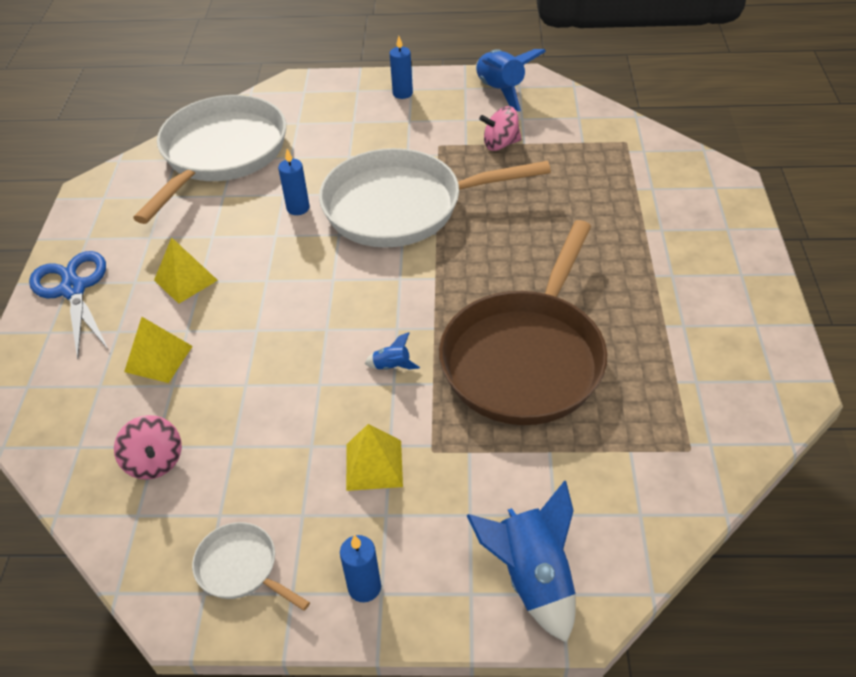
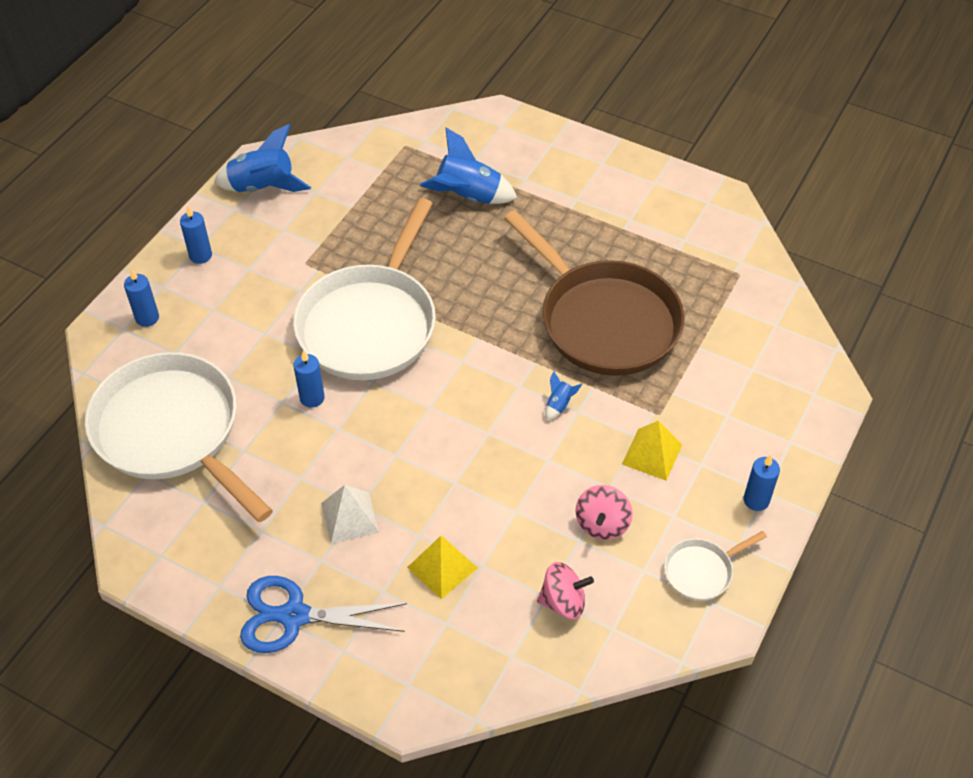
camera: 65 degrees left, 5 degrees up
yellow pyramid [154,237,218,304] -> white pyramid [321,485,379,544]
blue rocket [466,481,576,643] -> blue rocket moved to [420,128,517,204]
pink spinning top [479,106,521,151] -> pink spinning top moved to [575,485,633,540]
none -> blue candle [124,268,159,327]

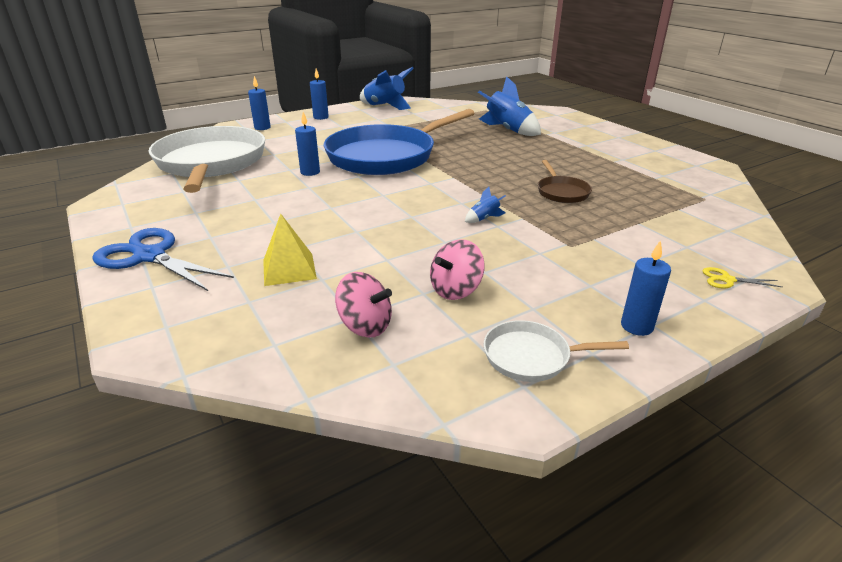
camera: 30 degrees right, 20 degrees down
white pan [293,198,436,380] -> blue pan [323,109,475,175]
white pyramid [321,485,379,544] -> none
brown pan [504,210,685,376] -> brown pan [538,160,592,203], size x0.43
yellow pyramid [622,421,682,481] -> none
none -> yellow scissors [702,267,782,288]

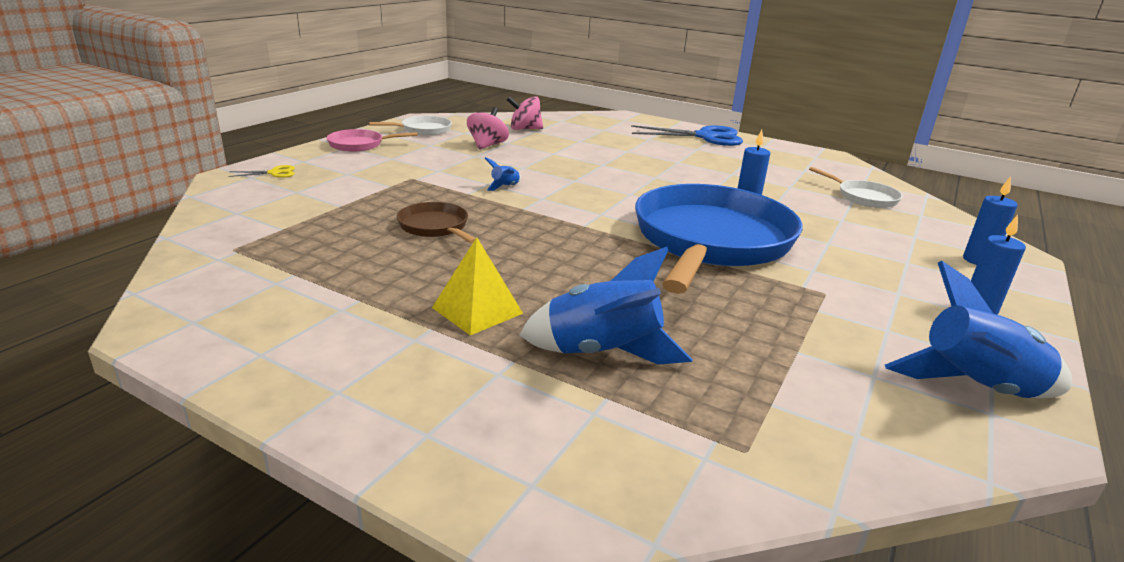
camera: 150 degrees right, 5 degrees down
white pan [148,126,265,193] -> white pan [809,167,903,208], size x0.43
yellow pyramid [263,214,317,286] -> yellow pyramid moved to [432,237,523,335]
blue candle [621,240,671,336] -> pink pan [327,129,418,152]

